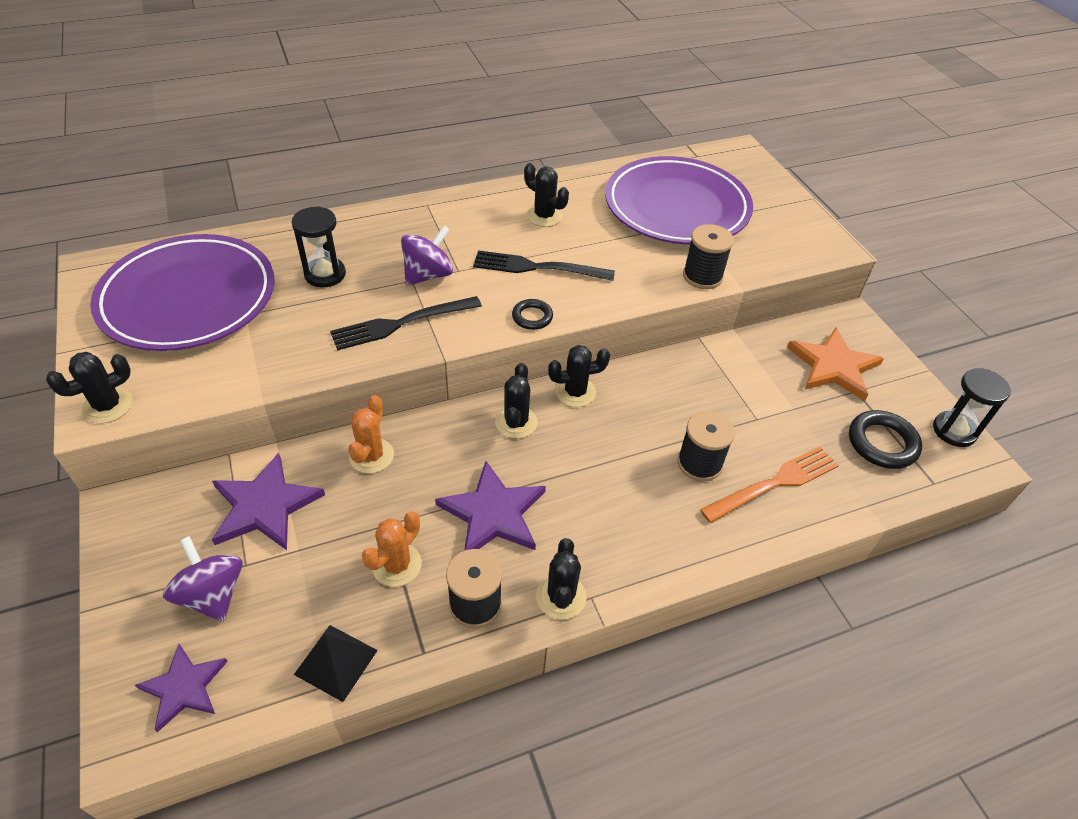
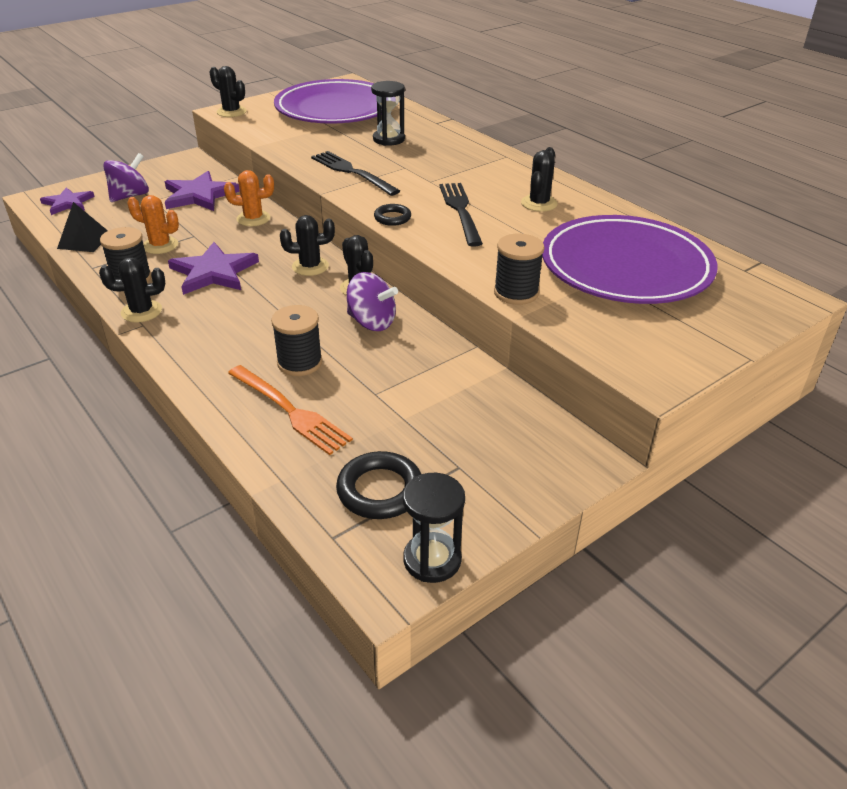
camera: 75 degrees right, 10 degrees down
purple spinning top [401,225,453,286] -> purple spinning top moved to [347,272,398,331]
orange star [787,327,884,401] -> none

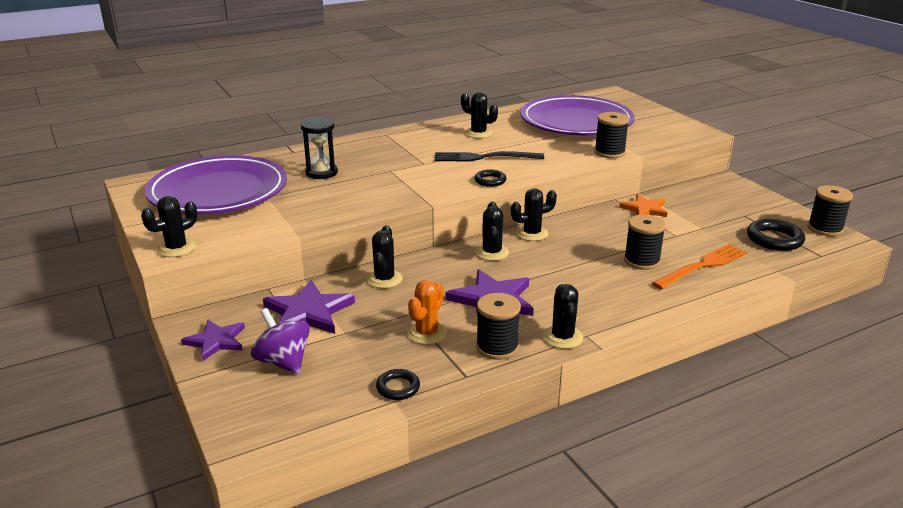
camera: 80 degrees left, 10 degrees down
purple star [40,187,95,215] -> purple star moved to [181,320,245,361]
black pyramid [57,202,108,252] -> black ring [376,369,420,400]
orange cactus [224,170,274,226] -> black cactus [366,225,402,288]
black fork [311,151,400,196] -> none
purple spinning top [347,272,398,331] -> none
black hourglass [403,473,465,583] -> black spool [808,185,853,236]
none -> orange star [619,194,667,217]

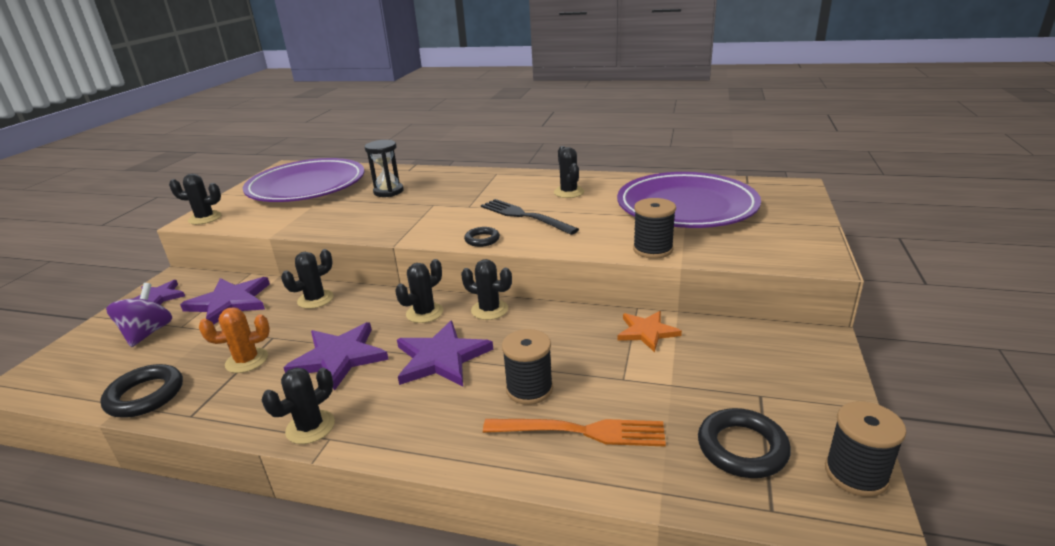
camera: 45 degrees right, 0 degrees up
black ring [376,369,420,400] -> black ring [100,364,183,418], size x1.67
black spool [476,293,521,360] -> none
none -> purple star [397,320,493,387]

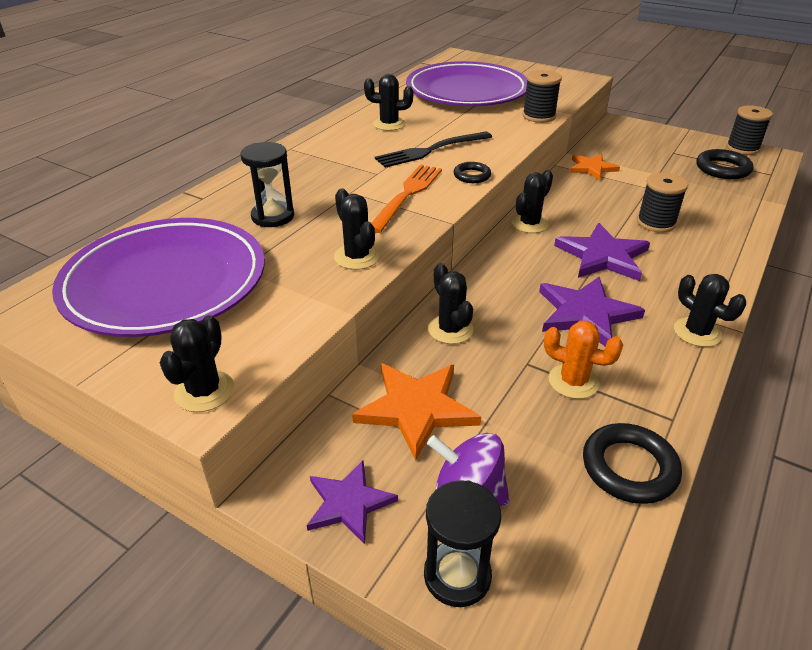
camera: 75 degrees left, 10 degrees up
purple star [180,277,270,325] -> orange star [352,363,481,461]
orange cactus [199,308,270,373] -> orange cactus turned 60 degrees counterclockwise [544,321,623,399]
black cactus [395,259,443,323] -> black cactus moved to [334,188,380,270]
orange fork [483,419,666,447] -> orange fork moved to [371,164,442,233]
none -> black hourglass [424,480,501,607]

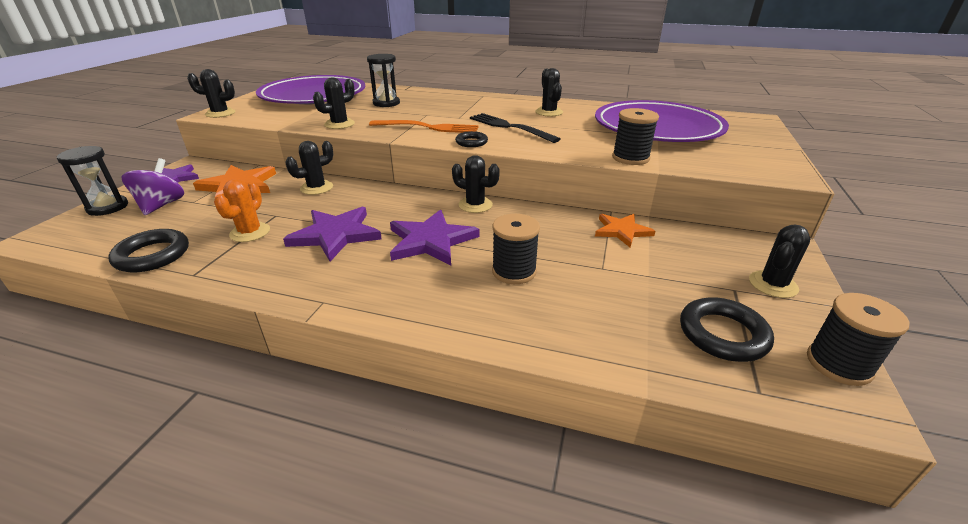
camera: 75 degrees right, 5 degrees down
black cactus [674,274,746,347] -> black cactus moved to [749,225,810,298]

